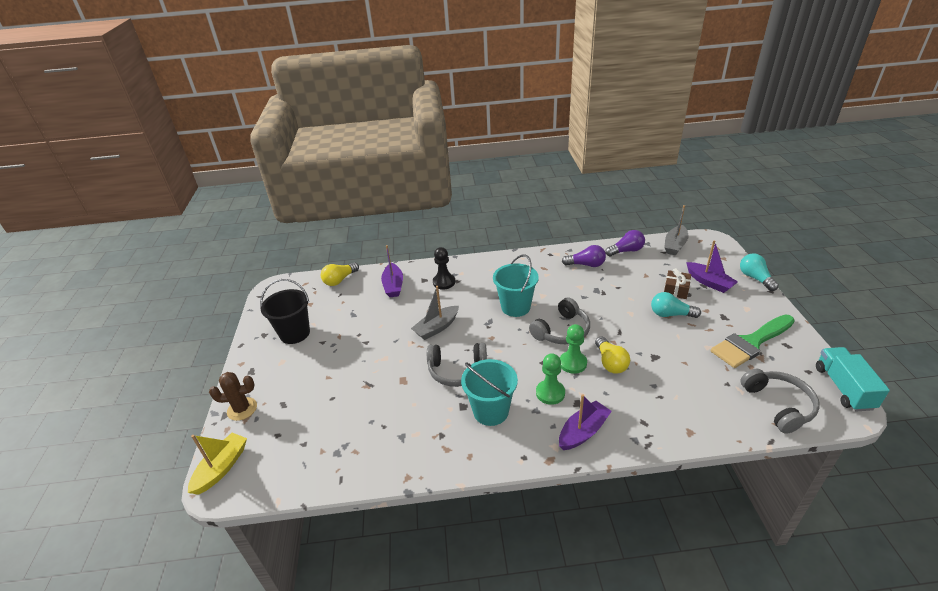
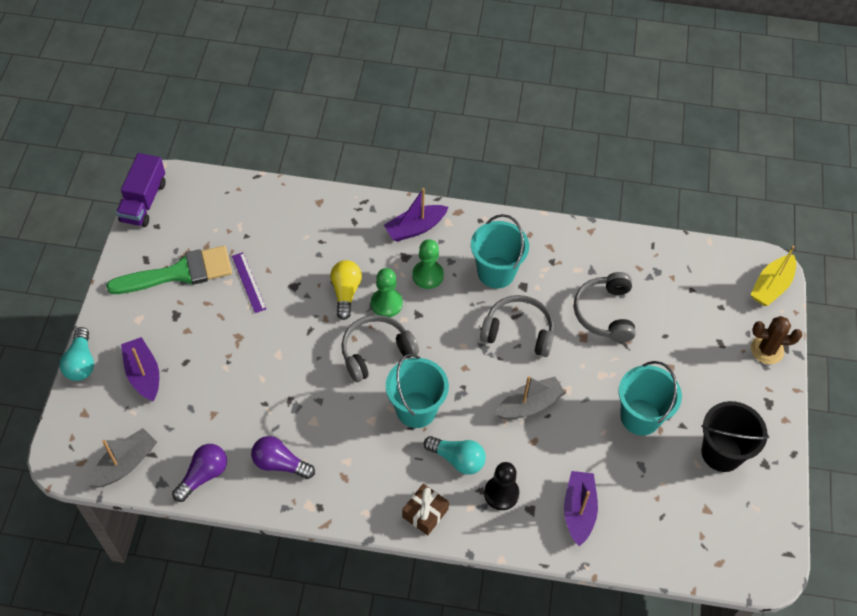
camera: 170 degrees left, 20 degrees up
yellow light bulb [321,262,359,286] -> none
purple light bulb [605,230,645,256] -> purple light bulb turned 135 degrees clockwise [172,444,227,502]
turquoise light bulb [651,292,701,318] -> turquoise light bulb moved to [424,436,486,475]
brown gift [664,268,691,299] -> brown gift moved to [402,484,449,535]
grey headphones [740,368,820,434] -> grey headphones moved to [574,272,636,343]
turquoise truck [816,347,890,411] -> purple truck [116,153,166,227]
none -> purple ruler [232,252,266,313]
none -> turquoise bucket [619,361,682,436]

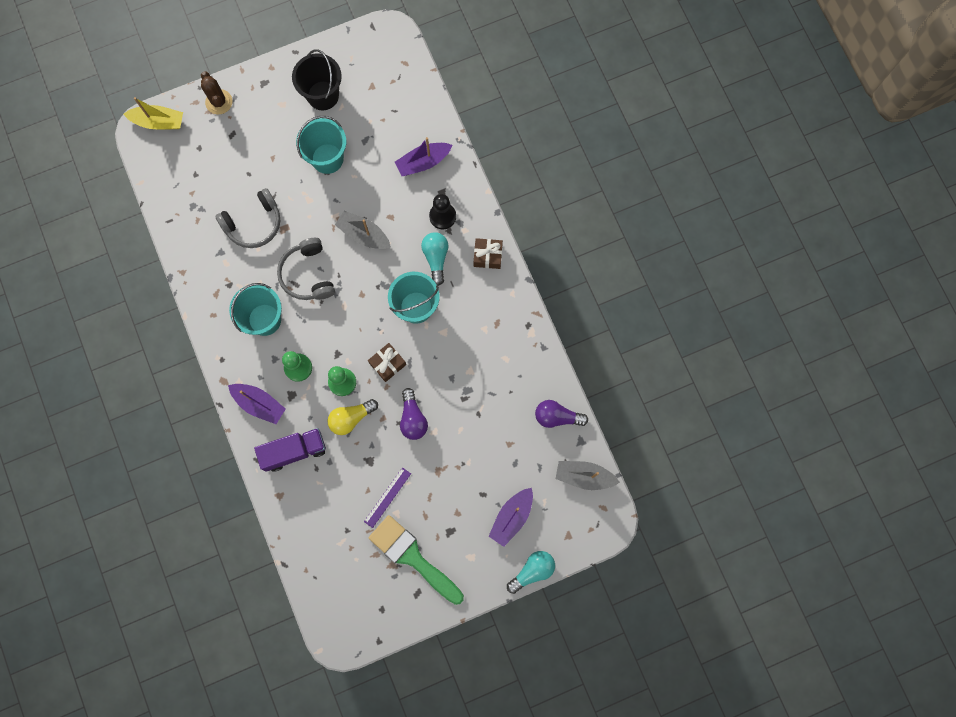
camera: 120 degrees left, 20 degrees up
purple truck [116,153,166,227] -> purple truck moved to [254,428,326,472]
purple light bulb [251,436,315,479] -> purple light bulb moved to [400,388,428,440]
grey headphones [341,315,419,382] -> brown gift [368,343,406,382]

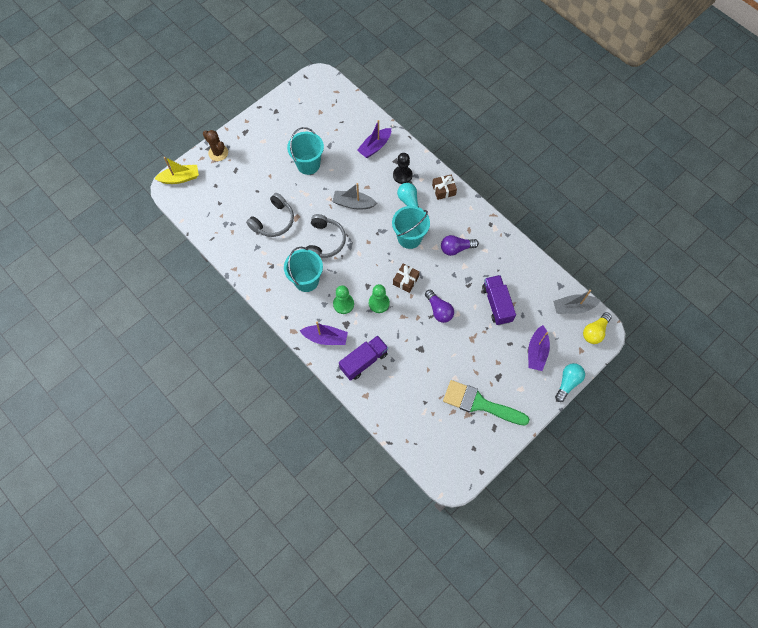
camera: 20 degrees left, 10 degrees down
grey headphones [277,238,335,300] -> grey headphones turned 135 degrees counterclockwise [306,214,346,258]
black bucket [292,50,342,110] -> none
yellow light bulb [327,399,378,435] -> yellow light bulb moved to [583,312,612,344]
purple ruler [364,467,411,528] -> none
purple light bulb [535,400,588,428] -> purple light bulb moved to [441,235,479,256]
none -> purple truck [482,275,516,325]

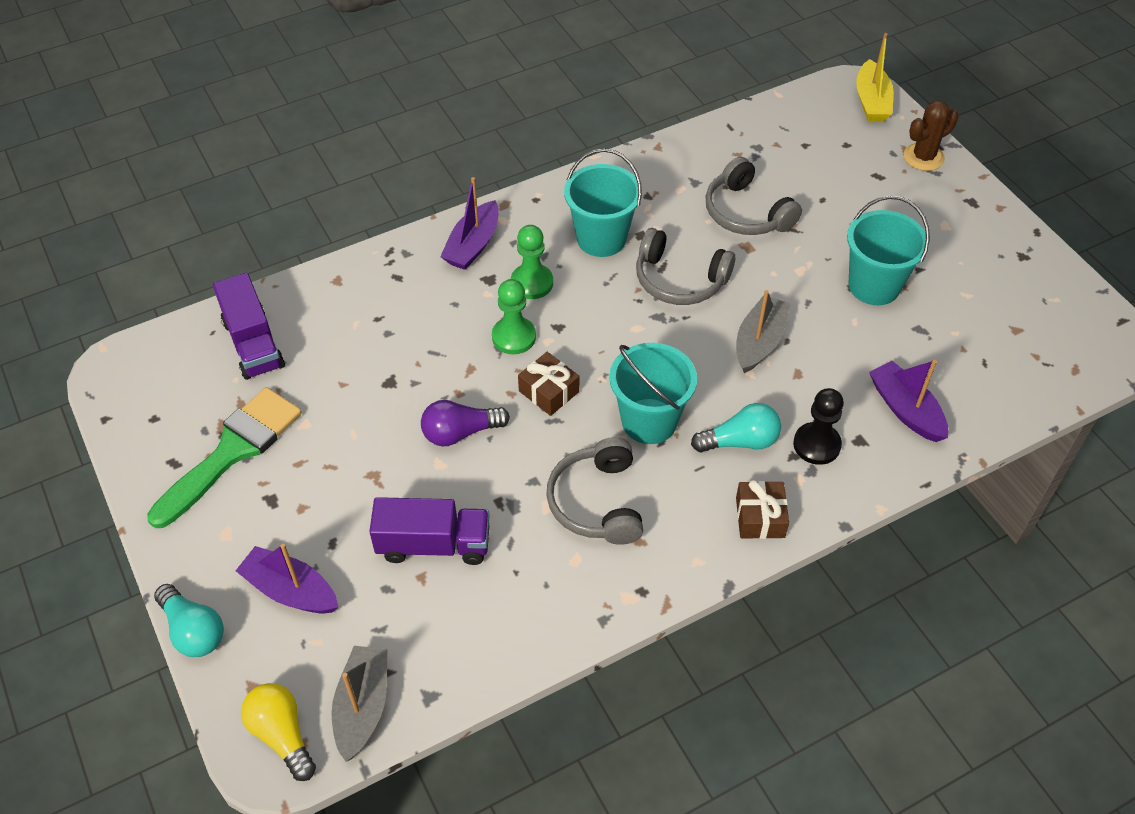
camera: 105 degrees right, 15 degrees down
purple truck [339,335,388,381] -> purple truck moved to [213,273,285,380]
purple light bulb [441,235,479,256] -> grey headphones [546,437,644,545]

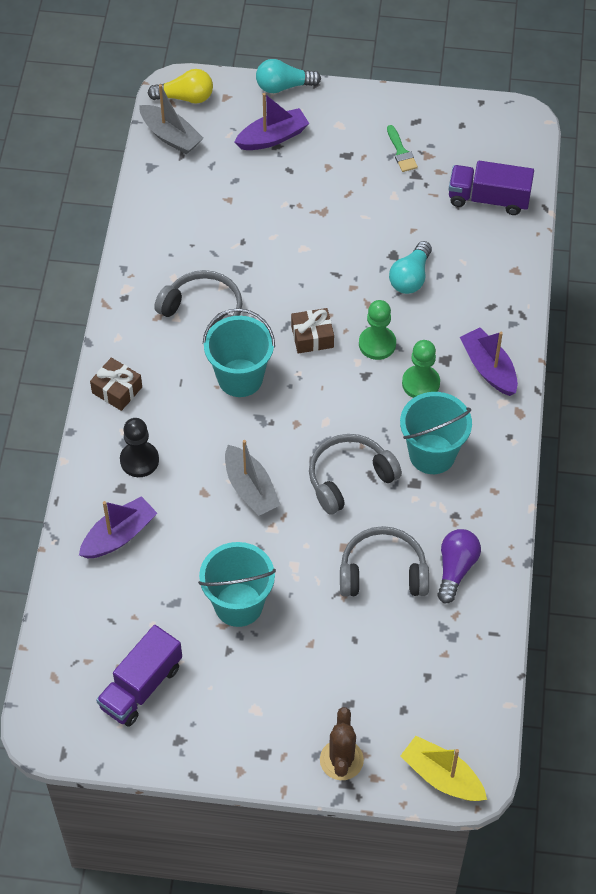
camera: 125 degrees right, 5 degrees up
green brush [147,387,302,528] -> green brush [387,125,418,172], size x0.44
purple truck [369,497,490,565] -> purple truck moved to [96,625,182,727]
purple light bulb [421,400,510,446] -> purple light bulb moved to [437,529,481,603]
turquoise light bulb [691,403,781,452] -> turquoise light bulb moved to [389,241,432,294]
purple boat [869,360,948,442] -> purple boat turned 45 degrees counterclockwise [79,496,157,558]

